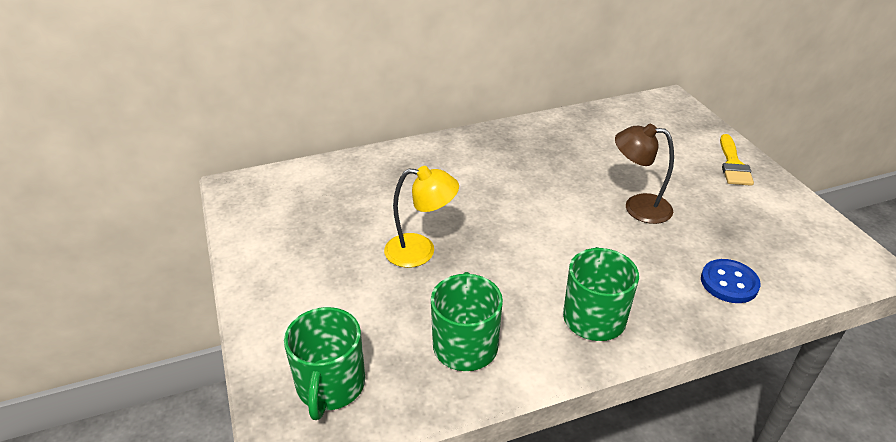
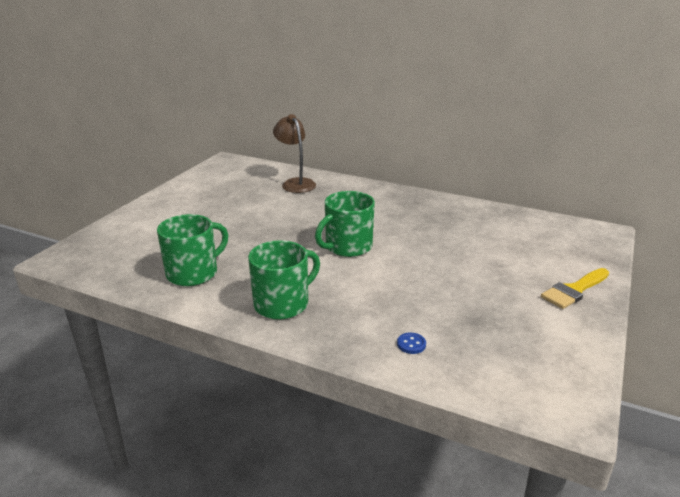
camera: 45 degrees right, 10 degrees down
green mug [284,307,365,420] -> green mug moved to [315,191,375,257]
yellow lamp [384,166,459,268] -> none
brown lamp [615,124,674,224] -> brown lamp moved to [273,114,316,193]
blue button [701,259,761,303] -> blue button [397,333,426,354], size x0.52

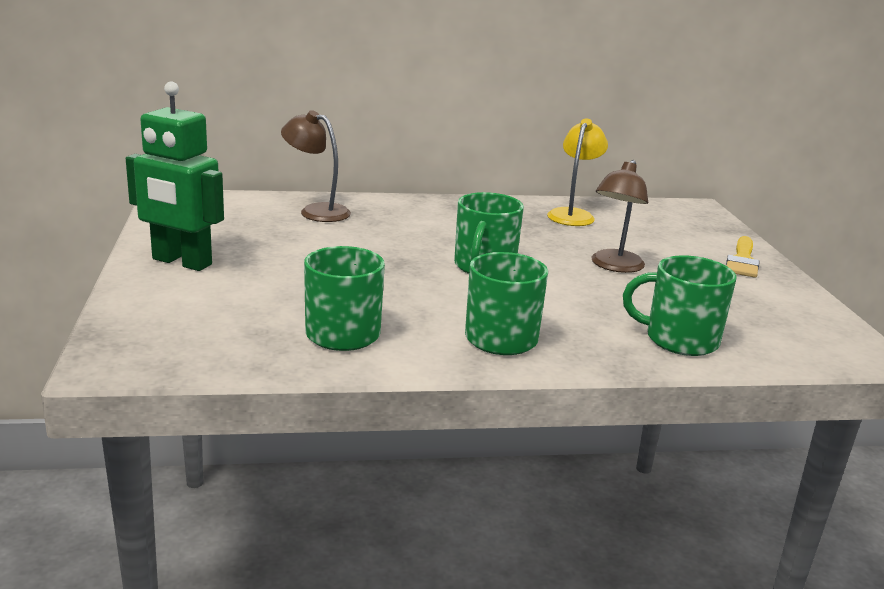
camera: 35 degrees left, 5 degrees down
blue button [397,333,426,354] -> green mug [623,255,737,356]
none -> green robot [126,82,224,271]
none -> yellow lamp [547,118,608,226]
none -> brown lamp [591,160,648,273]

